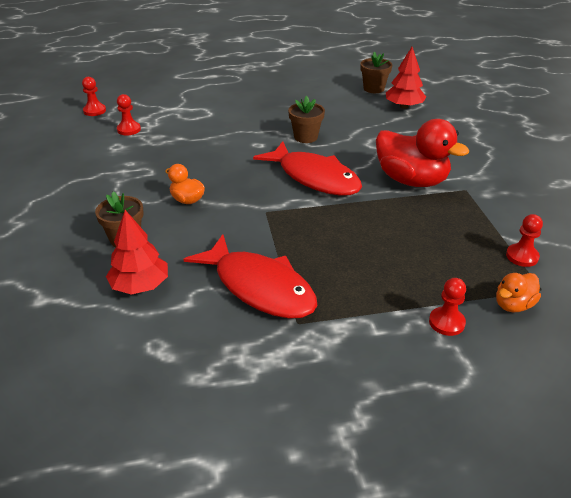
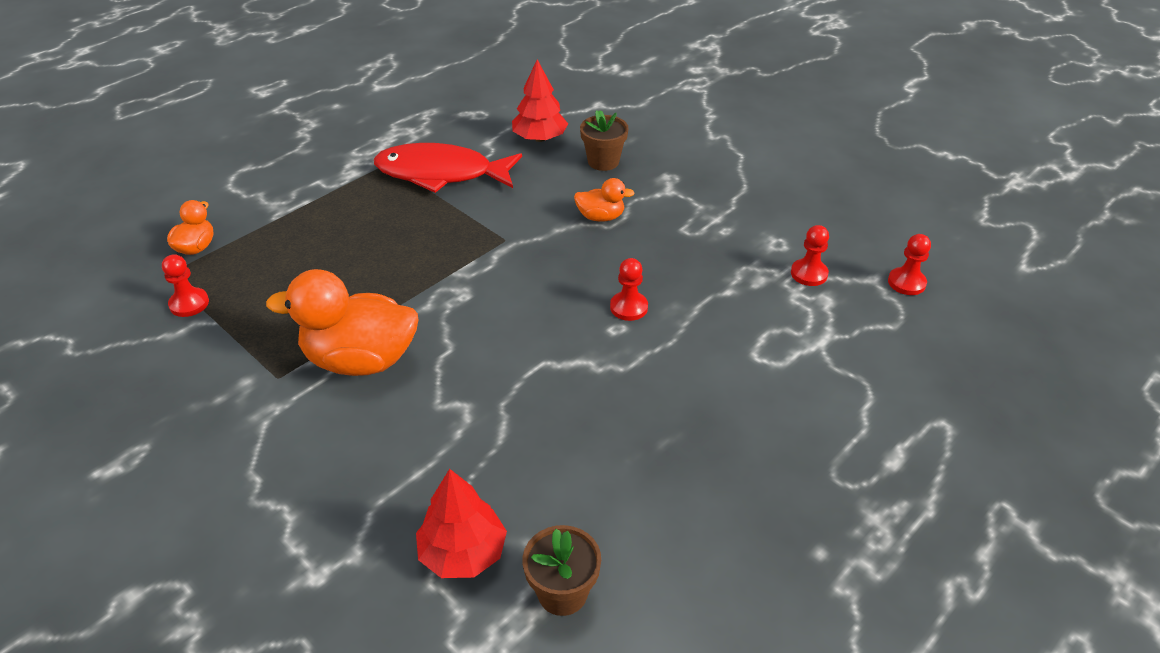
camera: 145 degrees right, 5 degrees up
red fish [253,141,362,196] -> none
brown flower pot [288,96,325,143] -> none
red duck [376,119,469,187] -> orange duck [266,269,418,376]
red pawn [429,278,466,336] -> red pawn moved to [610,258,648,321]

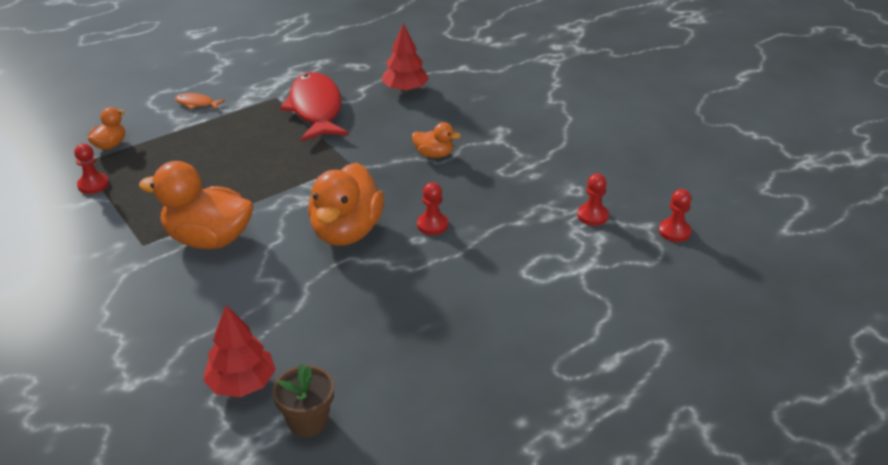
camera: 10 degrees right, 5 degrees down
red fish [374,143,522,193] -> red fish turned 60 degrees clockwise [279,72,349,141]
brown flower pot [580,110,629,171] -> none
none -> orange fish [175,93,225,110]
none -> orange duck [308,163,384,246]

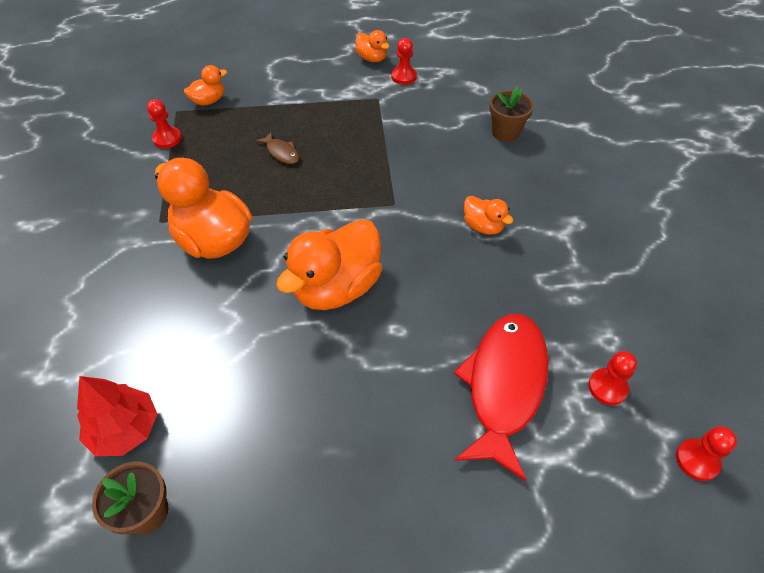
camera: 30 degrees right, 15 degrees up
orange fish [175,93,225,110] -> none
red fish [279,72,349,141] -> red fish moved to [454,314,549,481]
red tree [381,23,429,92] -> brown flower pot [489,86,534,142]
red pawn [417,182,448,235] -> red pawn moved to [391,38,417,85]
none -> brown fish [255,132,299,164]
none -> orange duck [355,30,389,62]

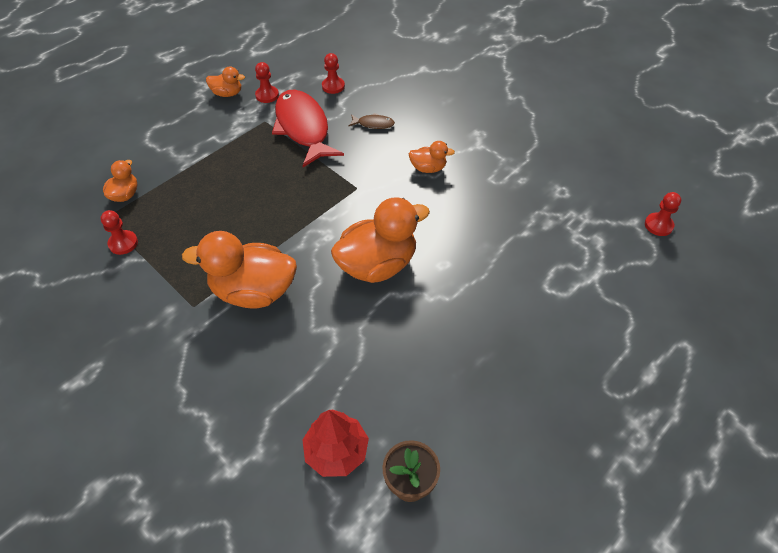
camera: 40 degrees left, 0 degrees up
brown fish [255,132,299,164] -> brown fish moved to [349,113,395,129]
orange duck [276,219,382,310] -> orange duck turned 120 degrees counterclockwise [331,198,430,283]
red fish [454,314,549,481] -> red fish moved to [272,90,344,167]
brown flower pot [489,86,534,142] -> none
red pawn [588,351,637,405] -> red pawn moved to [322,53,345,94]

